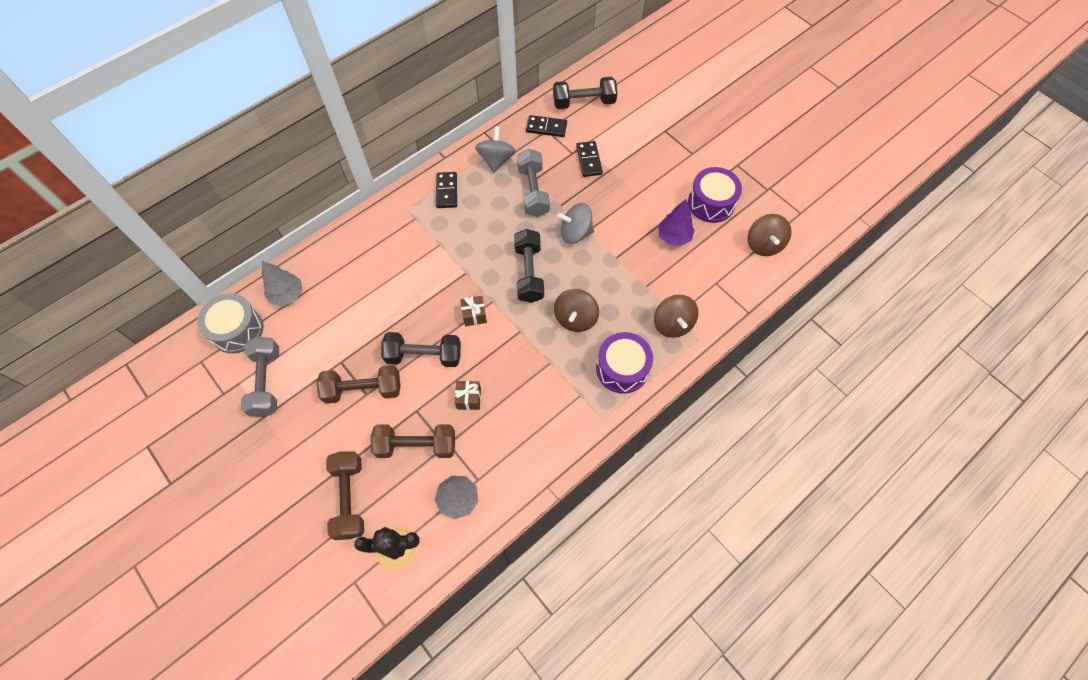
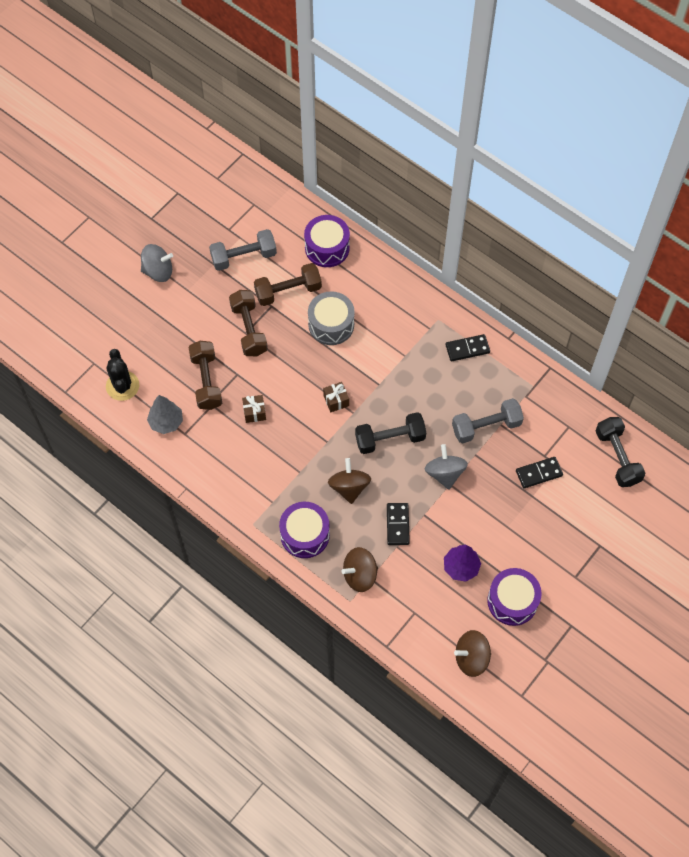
camera: 80 degrees right, 0 degrees up
grey drum [197,293,263,353] -> grey drum moved to [308,291,355,345]
grey tree [262,261,302,306] -> purple drum [304,215,350,267]
brown dumbbell [326,451,364,540] -> brown dumbbell moved to [254,263,322,306]
black dumbbell [381,332,461,367] -> none
grey spinning top [475,127,516,173] -> grey spinning top moved to [141,244,173,282]
black domino [526,115,567,137] -> black domino moved to [387,503,410,545]
brown spinning top [554,289,599,332] -> brown spinning top turned 75 degrees clockwise [328,458,371,504]

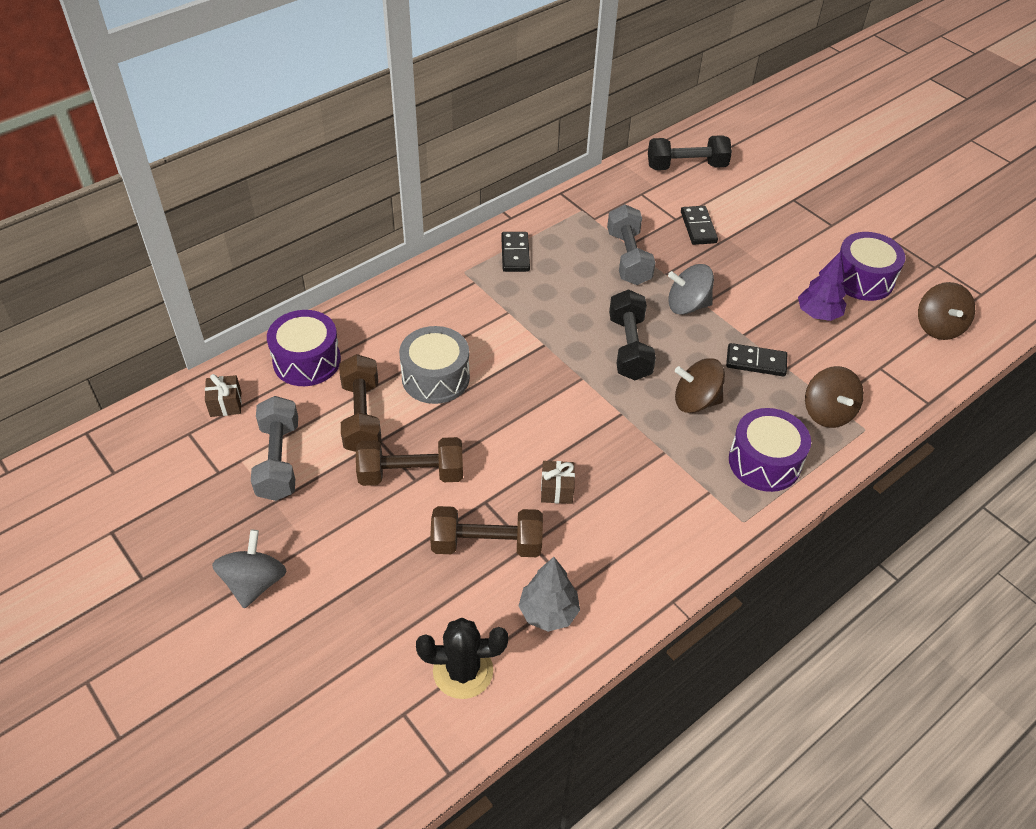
camera: 80 degrees left, 15 degrees down
brown gift [323,382,349,412] -> brown gift moved to [205,374,242,417]

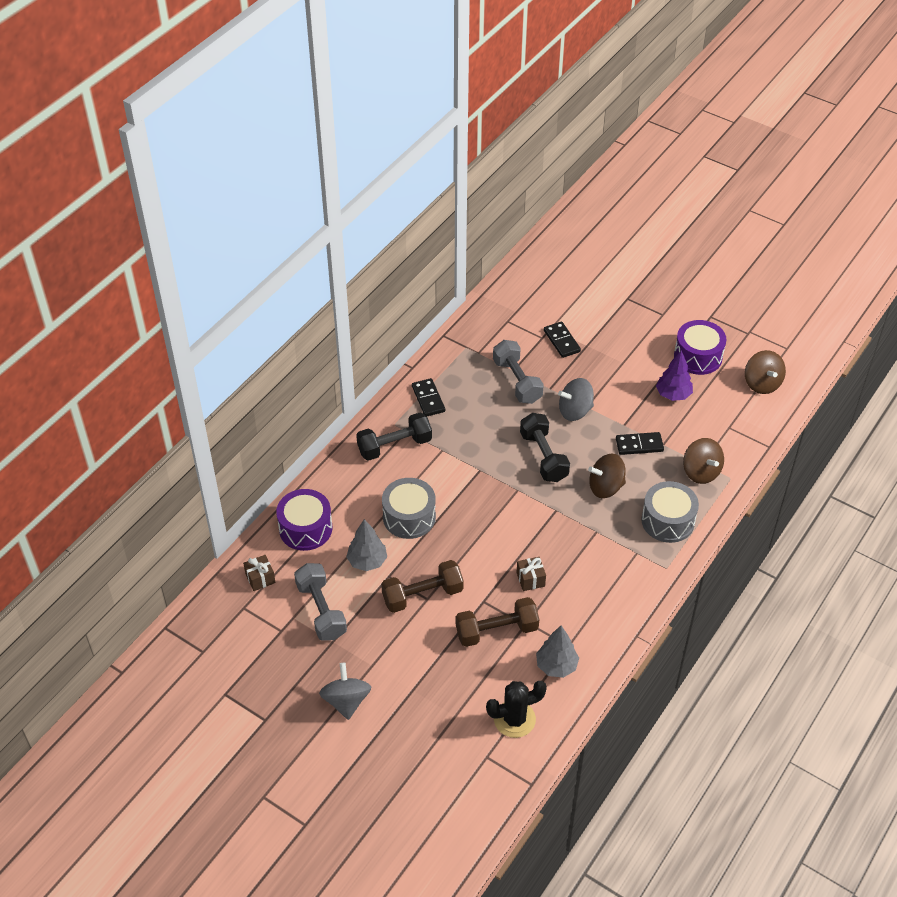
camera: 15 degrees left, 0 degrees up
brown dumbbell [339,354,382,452] -> grey tree [346,519,387,571]
black dumbbell [648,135,732,170] -> black dumbbell moved to [356,413,432,461]
purple drum [729,408,811,492] -> grey drum [641,481,699,543]

